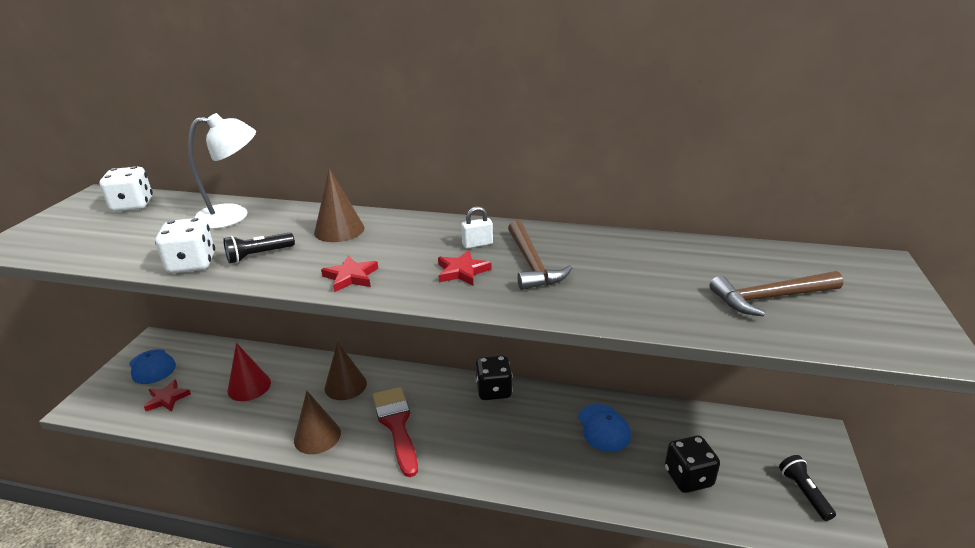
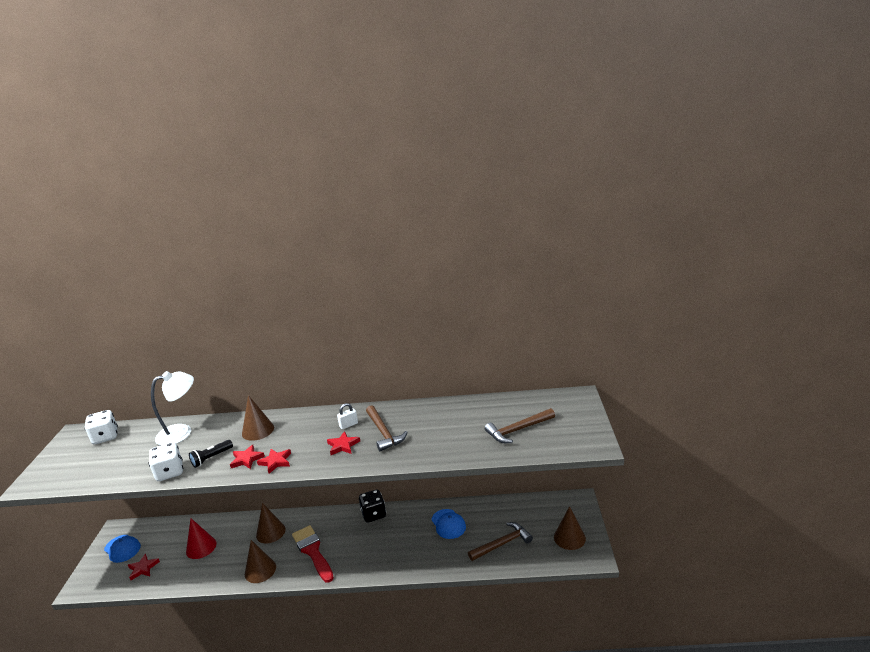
camera: 10 degrees left, 5 degrees down
black dice [665,436,720,493] -> brown hammer [468,522,533,561]
black flashlight [779,455,836,521] -> brown cone [554,506,586,550]
none -> red star [230,445,265,469]

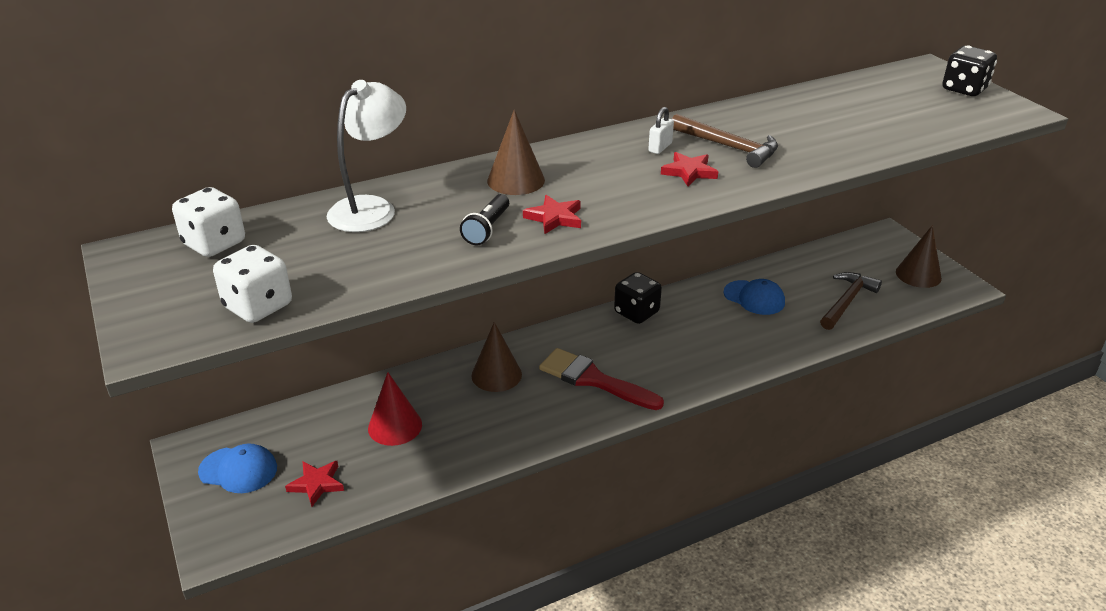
camera: 30 degrees left, 10 degrees up
white dice [149,442,183,481] -> white dice moved to [213,245,292,323]
brown cone [245,540,276,583] -> none
red star [257,449,291,474] -> none
brown hammer [485,408,555,443] -> none
none -> black dice [943,45,997,96]

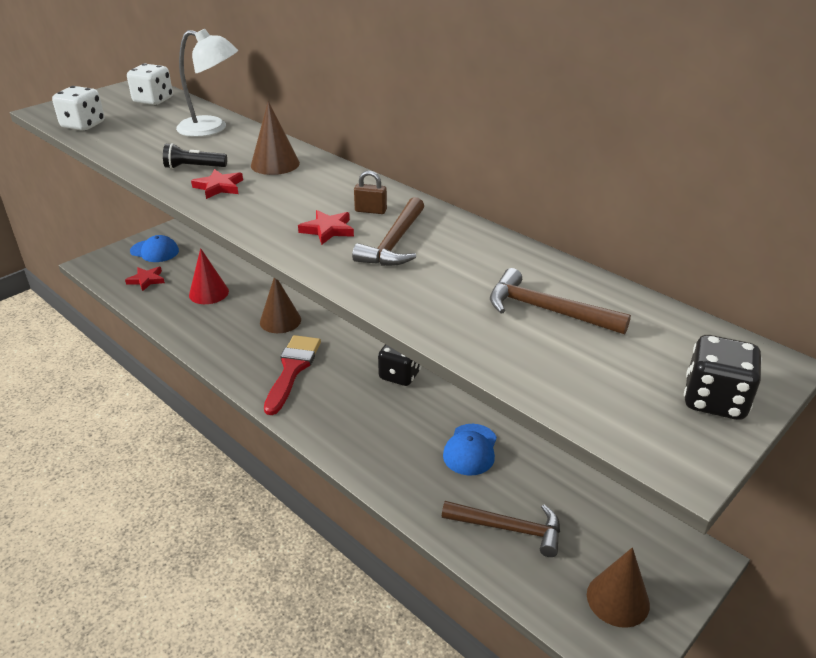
camera: 70 degrees right, 0 degrees up
blue cap [198,443,277,493] -> blue cap turned 60 degrees counterclockwise [130,235,179,262]
white padlock [648,107,674,154] -> brown padlock [354,171,387,214]
none -> brown hammer [490,268,631,334]

